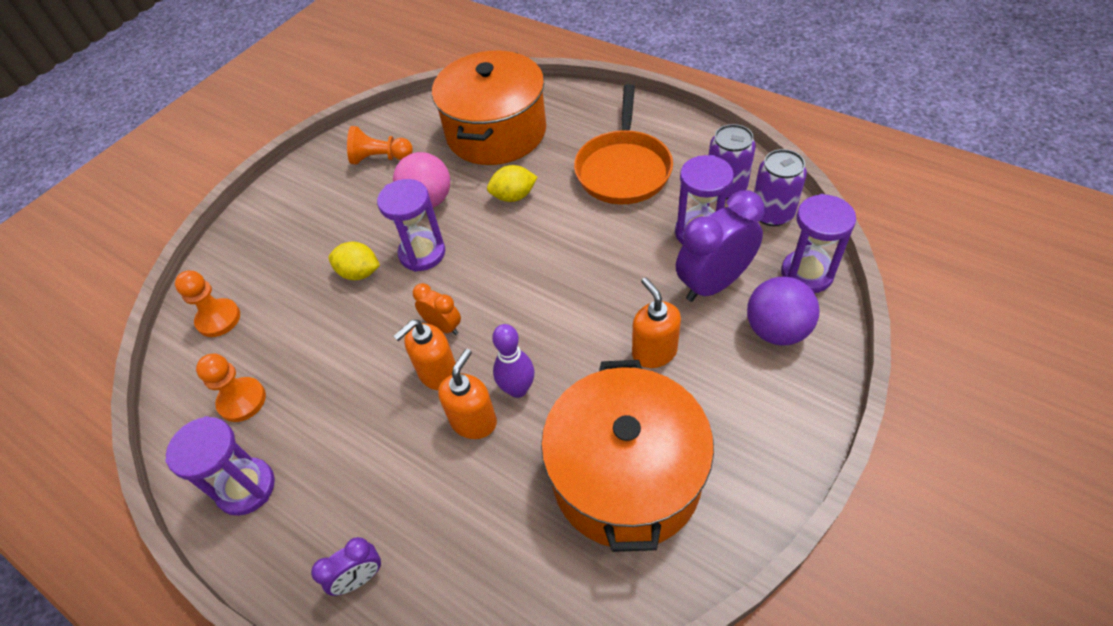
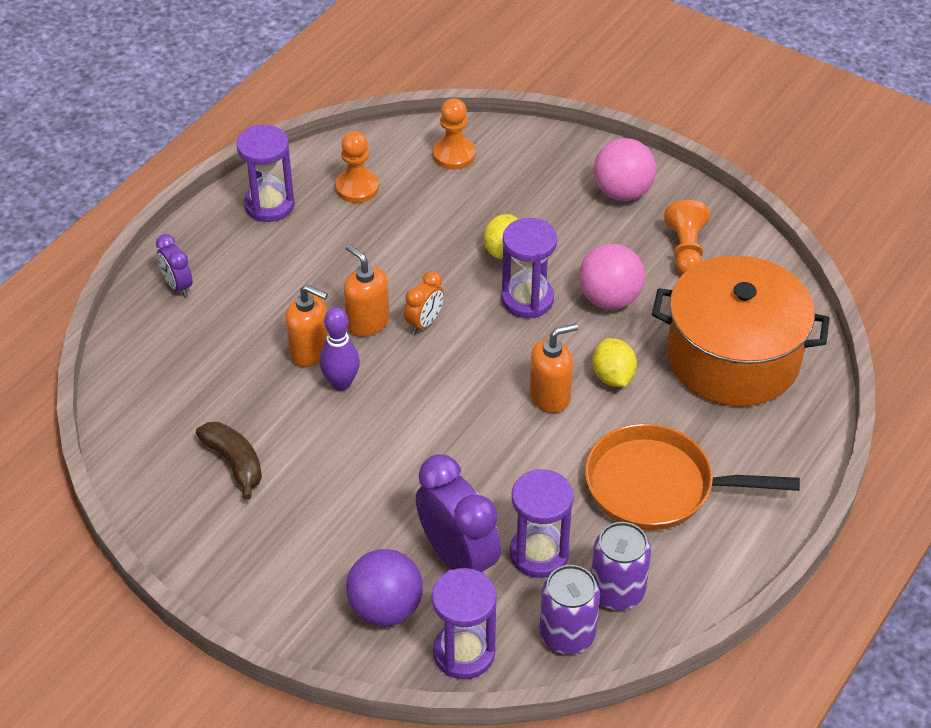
camera: 85 degrees right, 5 degrees down
orange pot [541,360,714,552] -> brown banana [196,422,262,500]
orange soap dispenser [632,277,681,368] -> orange soap dispenser moved to [530,324,578,413]
none -> pink ball [594,138,656,201]

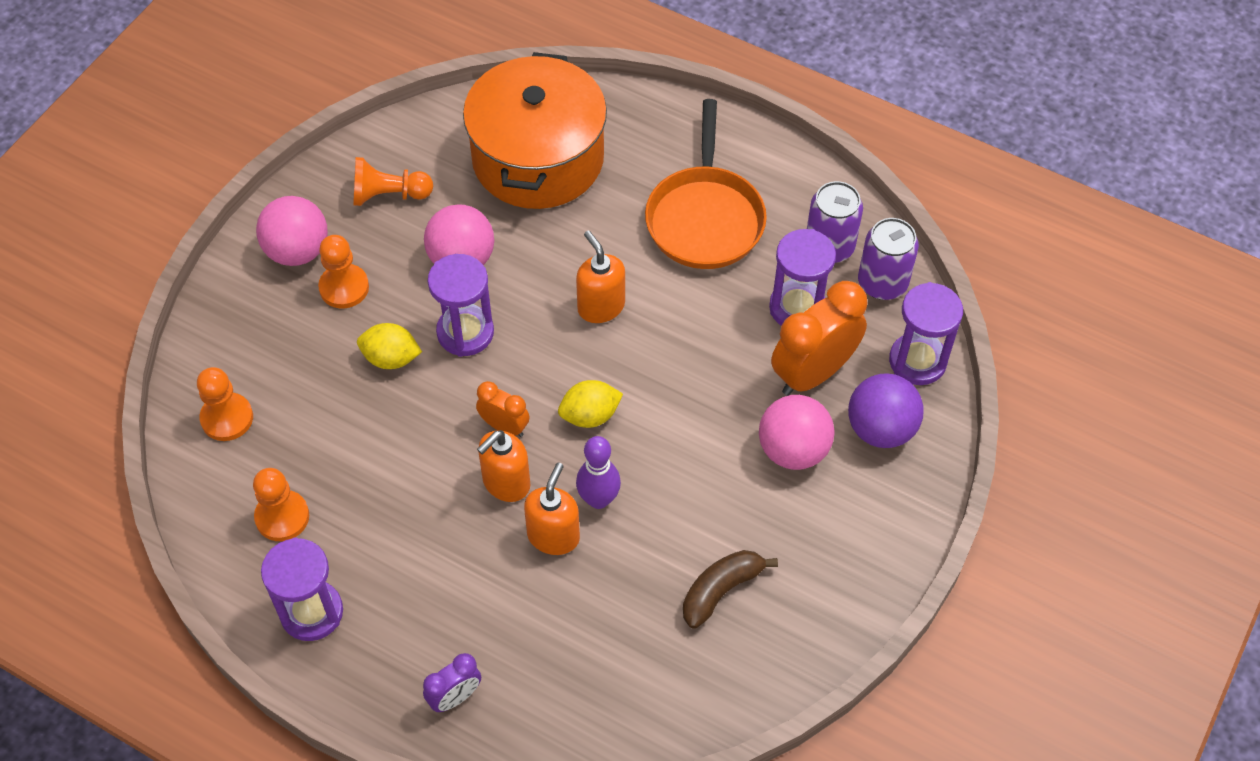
camera: 95 degrees left, 10 degrees up
purple clock [416,454,501,572] -> orange clock [771,281,867,396]
yellow lemon [592,338,637,387] -> yellow lemon moved to [558,380,623,428]
none -> orange pawn [318,235,369,308]
none -> pink ball [759,395,835,470]

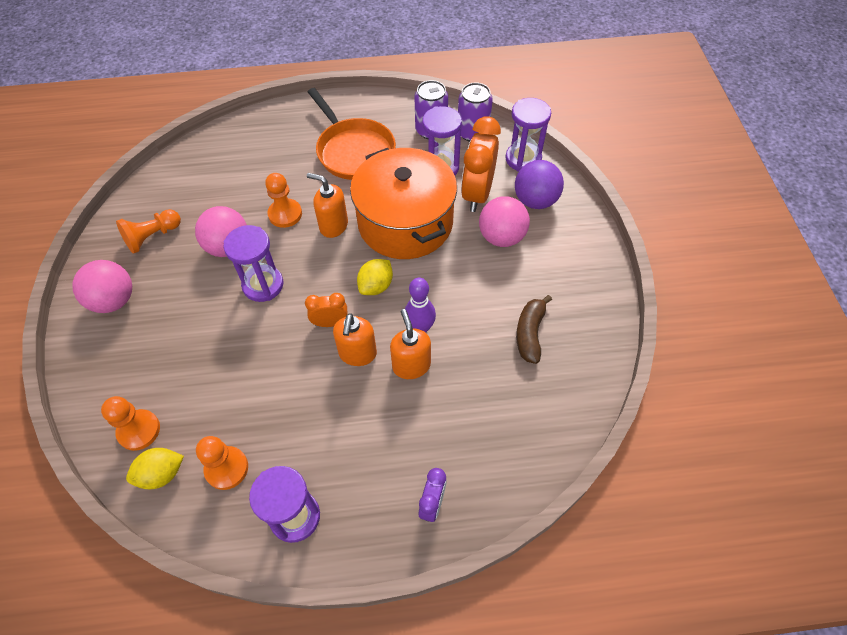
camera: 35 degrees left, 0 degrees up
orange pawn [318,235,369,308] -> orange pawn moved to [265,173,302,228]
yellow lemon [357,323,422,369] -> yellow lemon moved to [126,448,184,489]
orange pot [463,52,607,209] -> orange pot moved to [350,148,457,259]

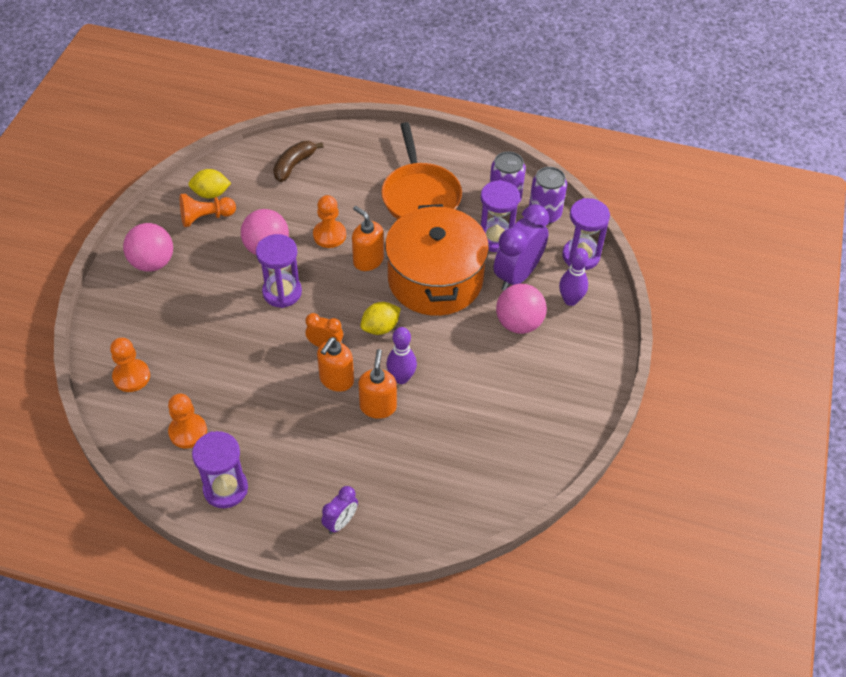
camera: 20 degrees right, 5 degrees down
yellow lemon [126,448,184,489] -> yellow lemon moved to [188,169,231,199]
orange clock [461,116,501,212] -> purple clock [493,204,549,291]
purple ball [515,160,564,209] -> purple bowling pin [559,248,588,306]
brown banana [516,295,552,364] -> brown banana moved to [273,141,323,182]

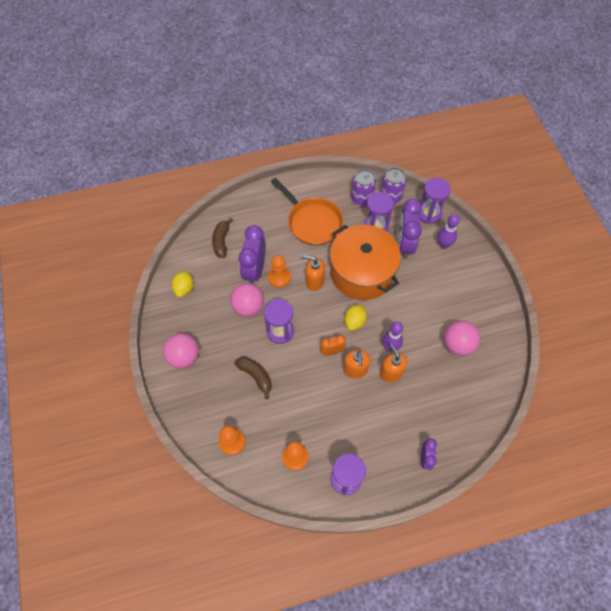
camera: 30 degrees left, 10 degrees up
orange pawn [180,194,236,227] -> none
yellow lemon [188,169,231,199] -> yellow lemon turned 45 degrees counterclockwise [172,270,194,297]
pink ball [496,284,547,334] -> pink ball moved to [444,321,480,356]
none -> brown banana [234,357,272,399]
none -> purple clock [238,225,266,284]

